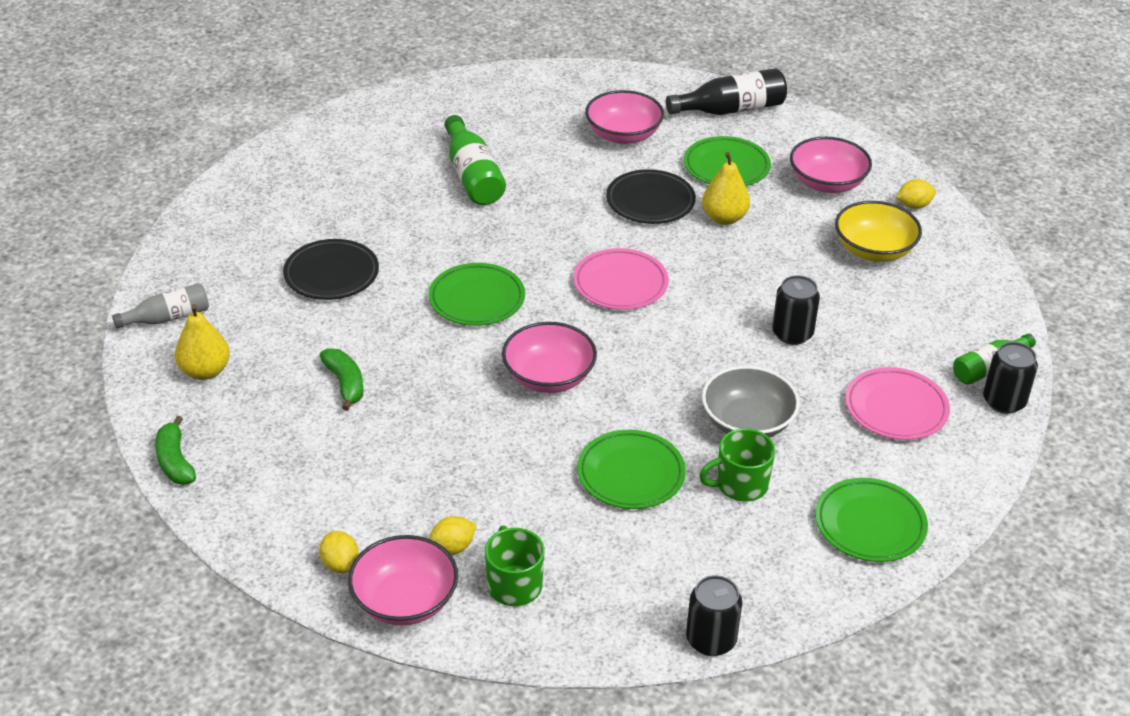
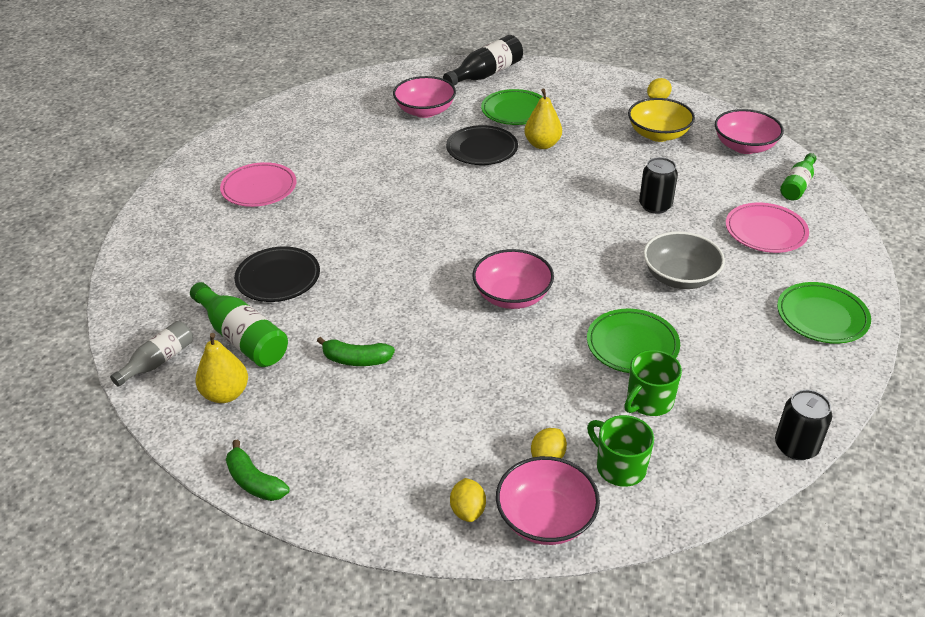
camera: 25 degrees left, 0 degrees up
green banana [319,348,364,411] -> green banana turned 150 degrees clockwise [317,337,395,366]
yellow lemon [319,531,359,573] -> yellow lemon turned 45 degrees clockwise [450,478,486,522]
green plate [429,263,525,326] -> none
green bottle [445,115,506,205] -> green bottle moved to [190,282,288,367]
pink plate [573,248,669,310] -> pink plate moved to [220,162,297,207]
green mug [699,428,776,502] -> green mug moved to [624,350,682,416]
pink bowl [790,137,872,193] -> pink bowl moved to [715,109,784,154]
black can [983,342,1038,414] -> none

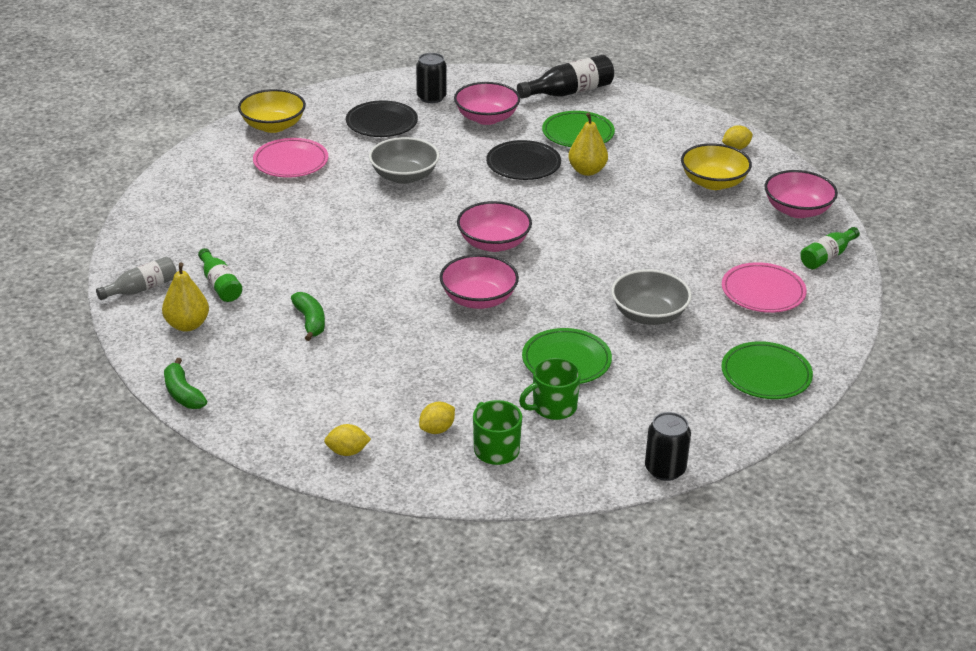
camera: 15 degrees right, 5 degrees down
green bottle [190,282,288,367] -> green bottle [198,248,242,302], size x0.65
black plate [234,246,320,302] -> black plate moved to [346,100,418,137]
green banana [317,337,395,366] -> green banana turned 135 degrees counterclockwise [291,292,325,341]
yellow lemon [450,478,486,522] -> yellow lemon turned 75 degrees clockwise [324,424,371,456]
pink bowl [496,456,600,545] -> pink bowl moved to [457,201,532,252]
black can [639,157,678,214] -> black can moved to [416,53,447,103]
none -> yellow bowl [238,89,306,133]
none -> grey bowl [369,137,439,184]

